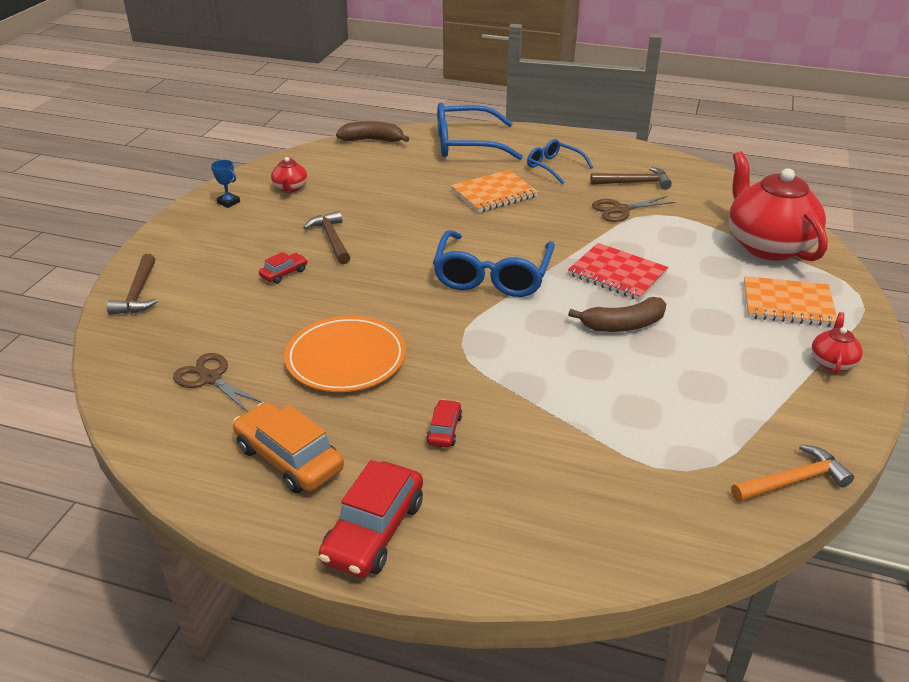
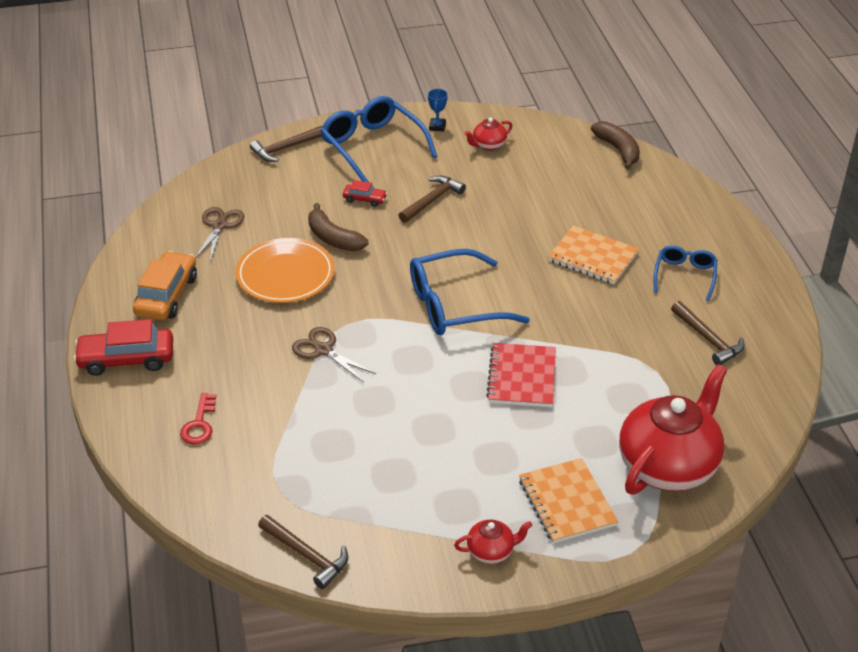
camera: 60 degrees right, 5 degrees up
red car [426,399,462,448] -> none
blue glasses [437,102,523,160] -> blue glasses moved to [320,96,438,183]
brown banana [568,297,666,332] -> brown banana moved to [308,203,368,251]
brown scissors [592,196,675,222] -> brown scissors moved to [292,327,376,382]
orange hammer [731,445,854,502] -> brown hammer [258,515,348,589]
none -> red key [180,393,216,445]

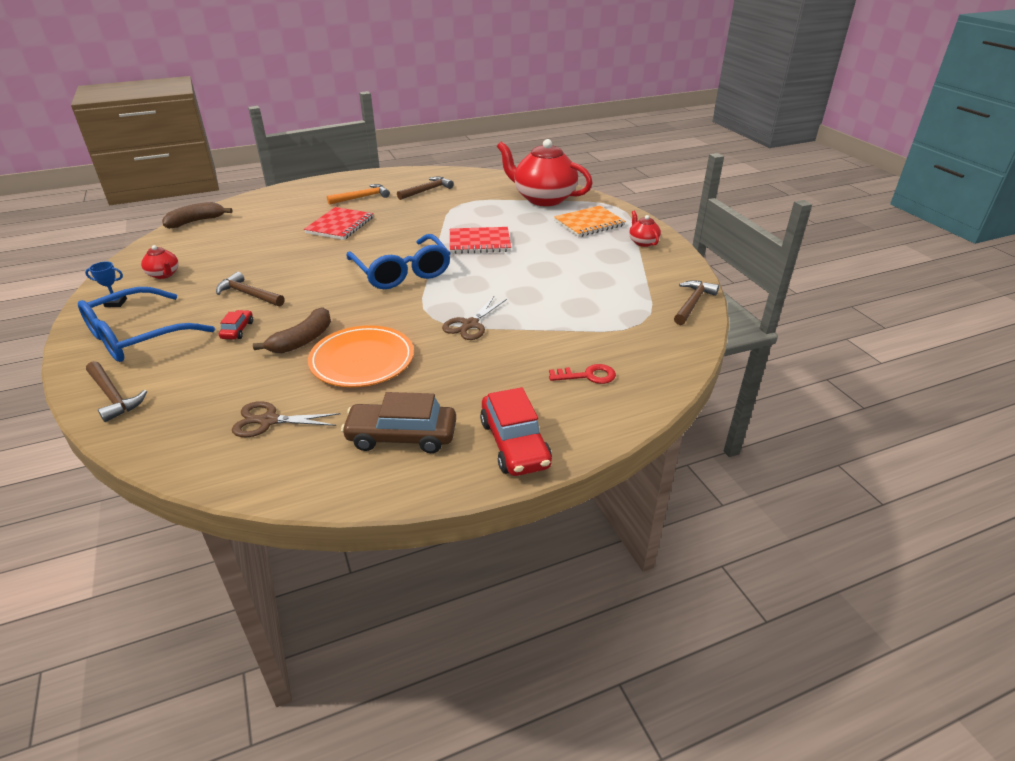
camera: 100 degrees left, 5 degrees down
orange car [133,251,197,320] -> brown car [341,392,456,453]
orange notebook [548,226,639,284] -> red notebook [304,207,373,240]
blue glasses [654,245,717,301] -> orange hammer [327,184,390,205]

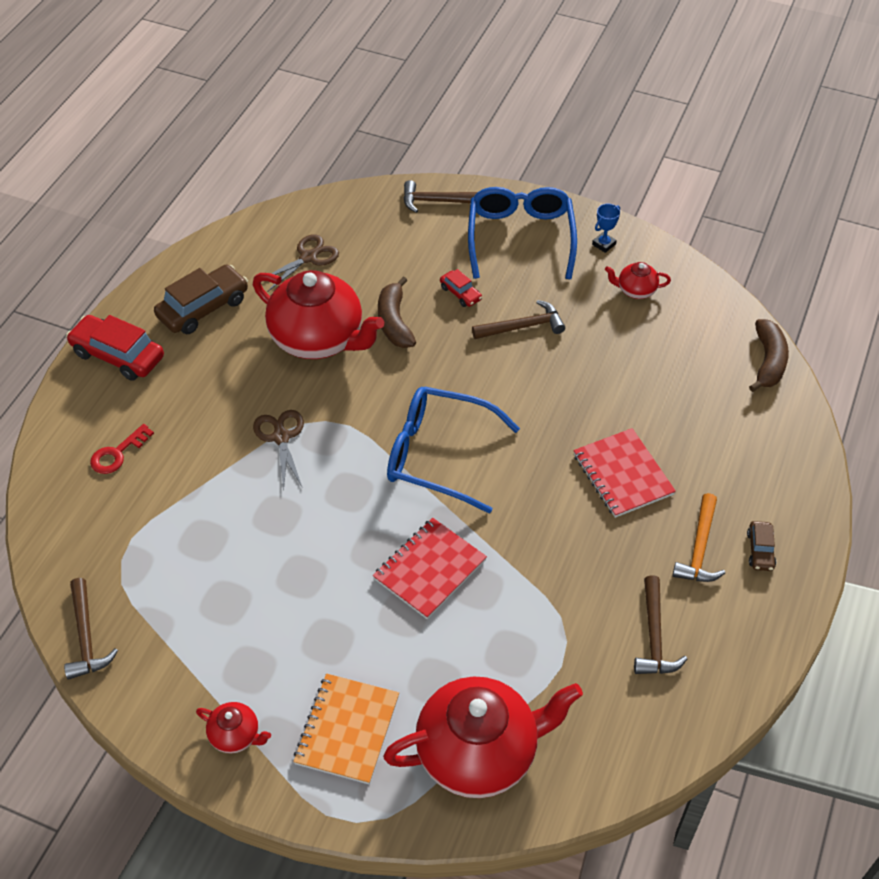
camera: 135 degrees right, 15 degrees up
orange plate [308,325,414,387] -> red teapot [253,270,384,359]
none -> brown car [747,521,776,571]

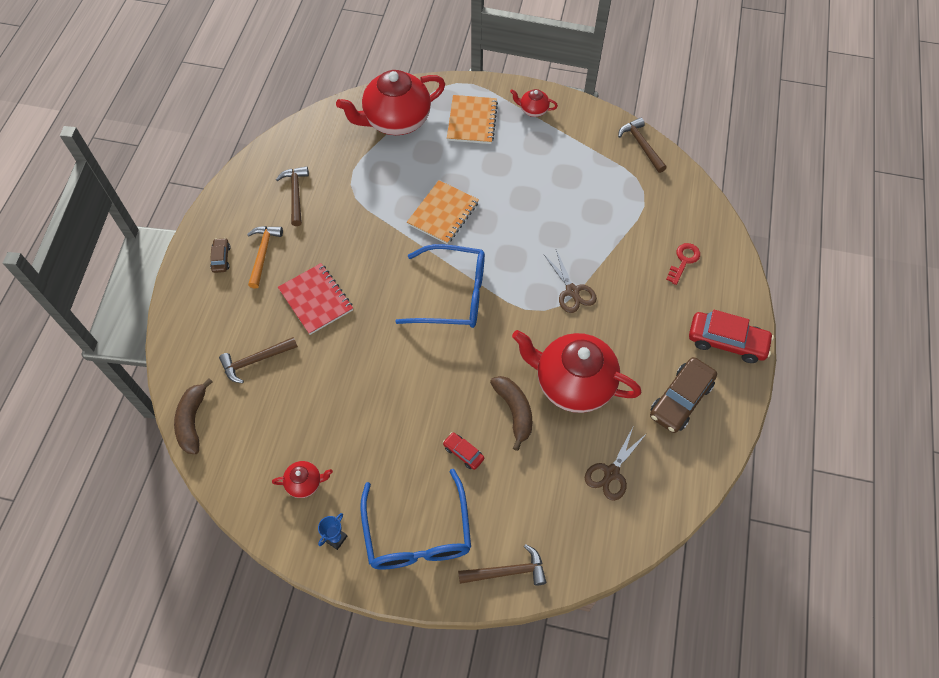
camera: 170 degrees right, 10 degrees up
red notebook [373,518,487,619] -> orange notebook [407,180,479,244]
brown hammer [472,300,565,339] -> brown hammer moved to [219,337,298,383]

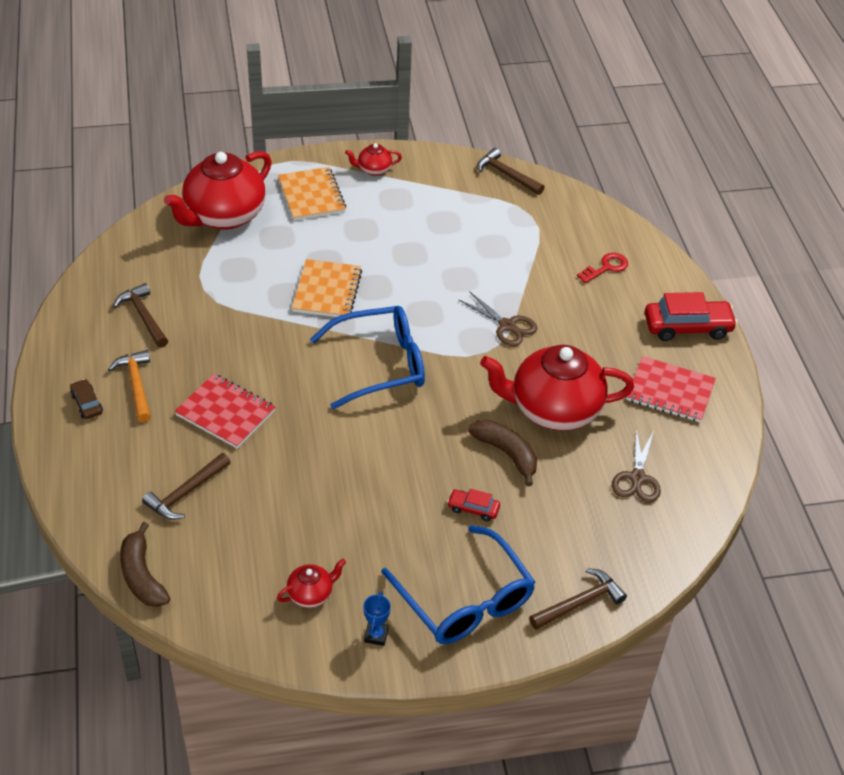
camera: 25 degrees left, 15 degrees down
brown car [650,357,717,433] -> red notebook [626,356,716,422]
red key [666,243,700,285] -> red key turned 45 degrees clockwise [577,253,628,283]

